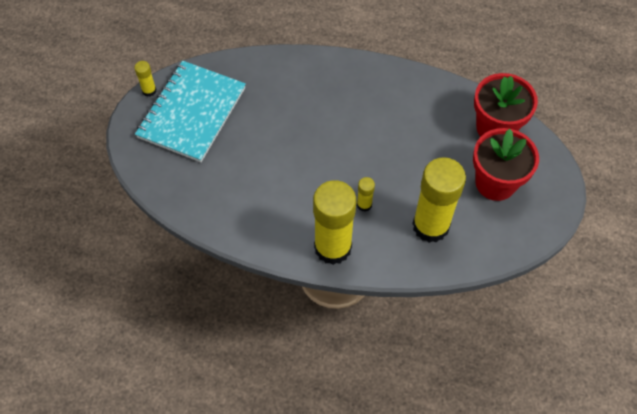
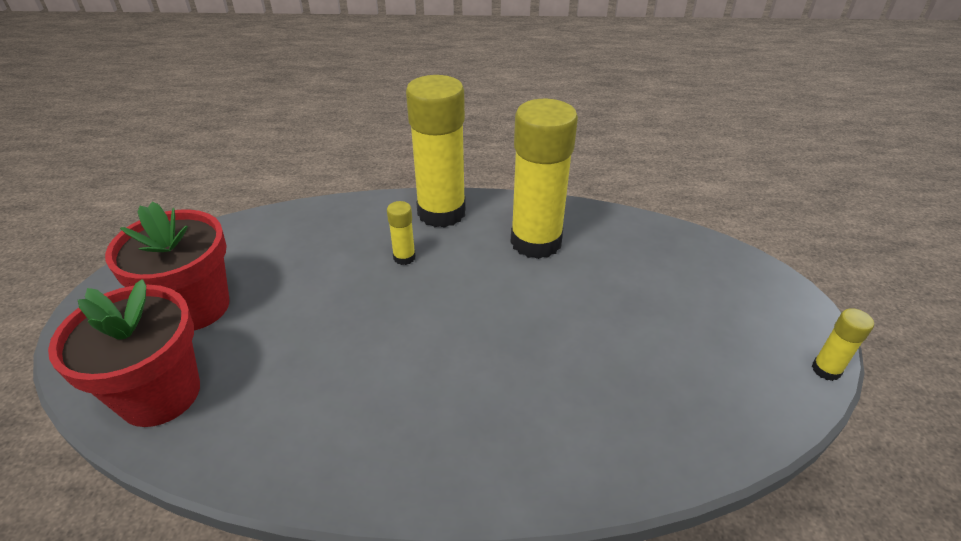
camera: 170 degrees right, 20 degrees down
turquoise notebook [135,61,246,162] -> none
yellow glue stick [412,157,466,243] -> yellow glue stick moved to [511,99,578,259]

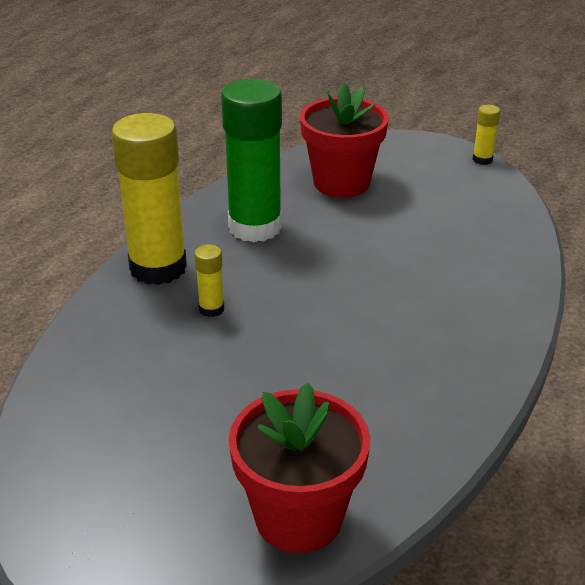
camera: 65 degrees left, 5 degrees down
red flower pot [105,201,230,330] -> red flower pot moved to [300,83,389,198]
yellow glue stick [511,99,578,259] -> green glue stick [221,79,282,242]

